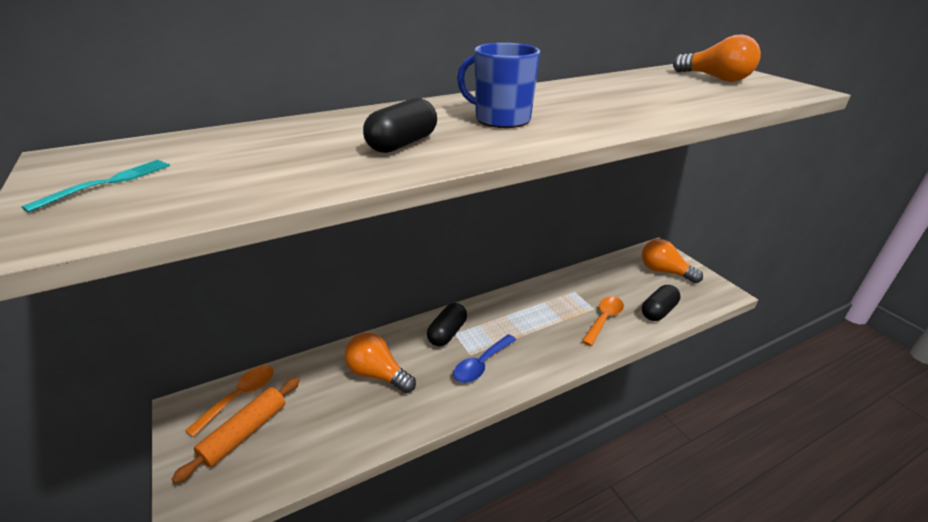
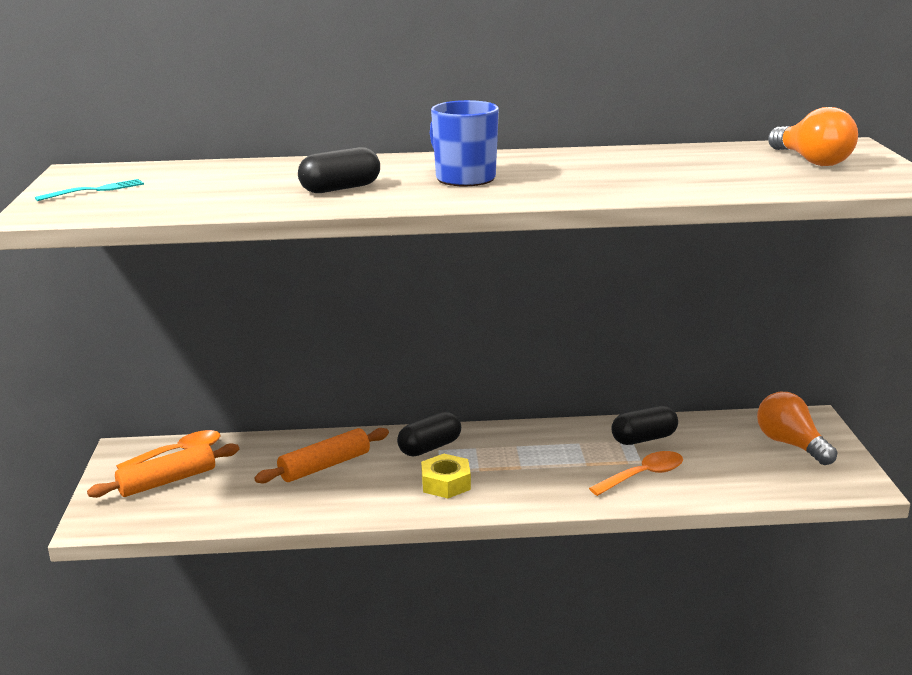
camera: 25 degrees right, 10 degrees down
orange light bulb [345,333,416,393] -> orange rolling pin [254,428,389,484]
blue spoon [453,334,516,383] -> yellow nut [421,454,471,498]
black capsule [642,285,681,321] -> black capsule moved to [611,406,678,445]

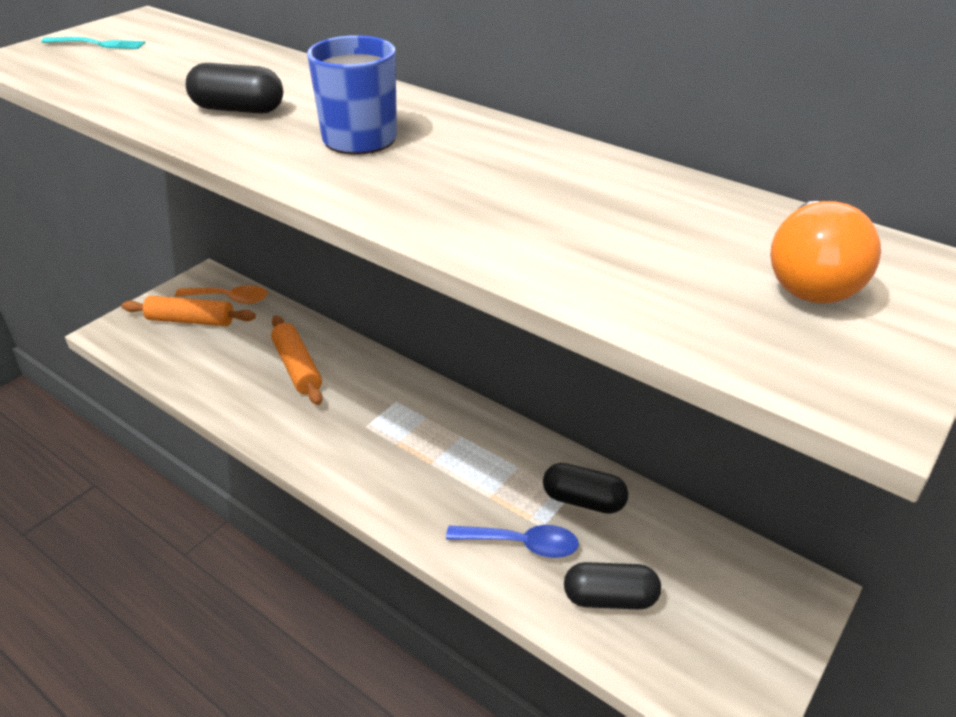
camera: 40 degrees right, 15 degrees up
orange rolling pin [254,428,389,484] -> orange rolling pin turned 60 degrees clockwise [271,316,323,405]
black capsule [397,412,461,456] -> black capsule moved to [564,562,661,610]
yellow nut [421,454,471,498] -> none
orange spoon [589,451,683,496] -> blue spoon [446,525,579,558]
orange light bulb [757,392,838,465] -> none

